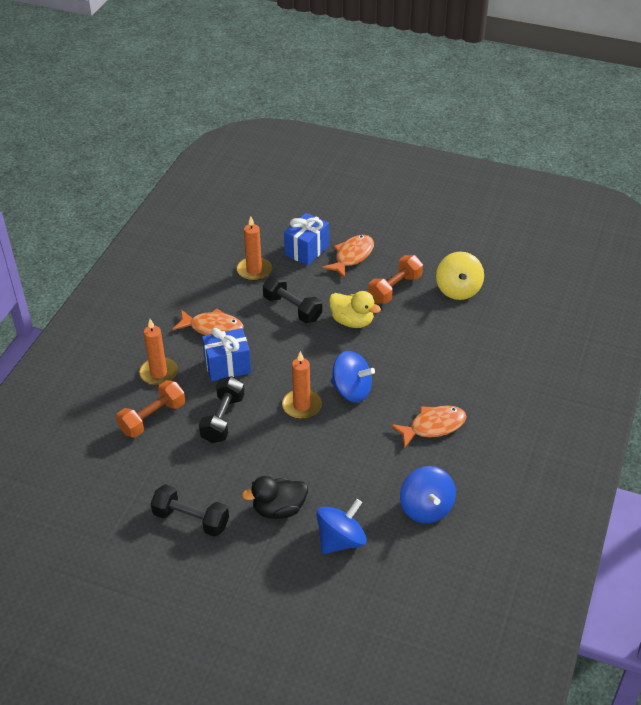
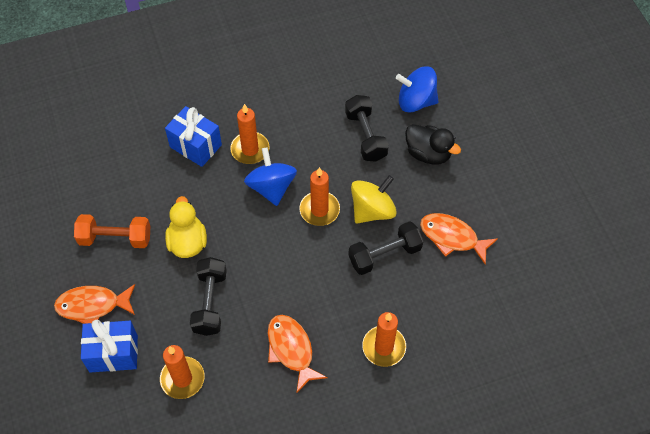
camera: 130 degrees left, 15 degrees up
orange dumbbell [116,380,185,438] -> none
black dumbbell [151,484,229,537] -> black dumbbell moved to [345,95,389,162]
blue gift [202,328,251,381] -> blue gift moved to [165,106,222,167]
orange fish [391,405,467,448] -> orange fish moved to [420,213,498,265]
blue spinning top [400,466,456,523] -> none
yellow spinning top [436,252,484,300] -> yellow spinning top moved to [351,175,397,224]
none -> orange candle [230,104,270,164]

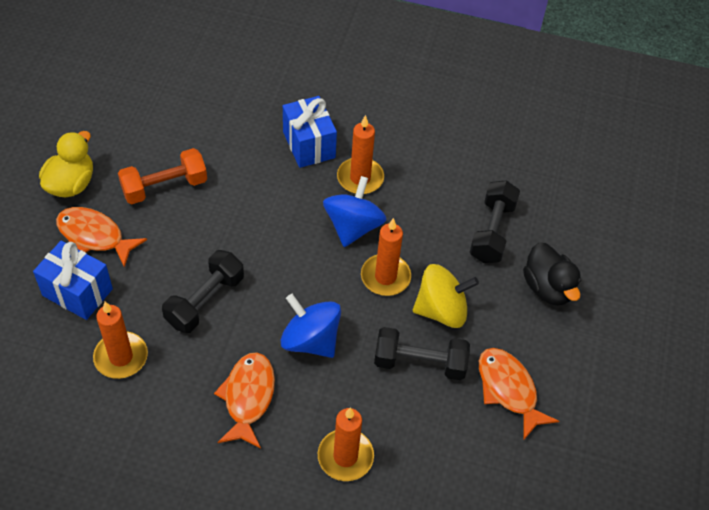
camera: 30 degrees right, 5 degrees down
orange dumbbell [74,214,150,248] -> orange dumbbell turned 60 degrees counterclockwise [118,148,207,204]
yellow duck [165,196,207,258] -> yellow duck moved to [39,131,93,197]
blue spinning top [396,66,439,113] -> blue spinning top moved to [281,294,341,358]

